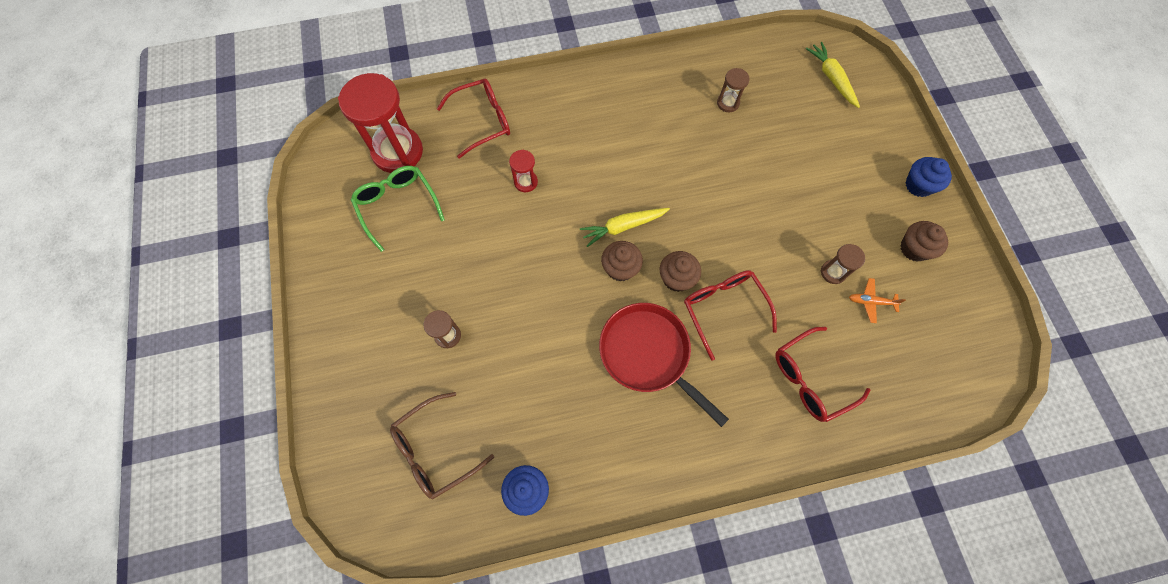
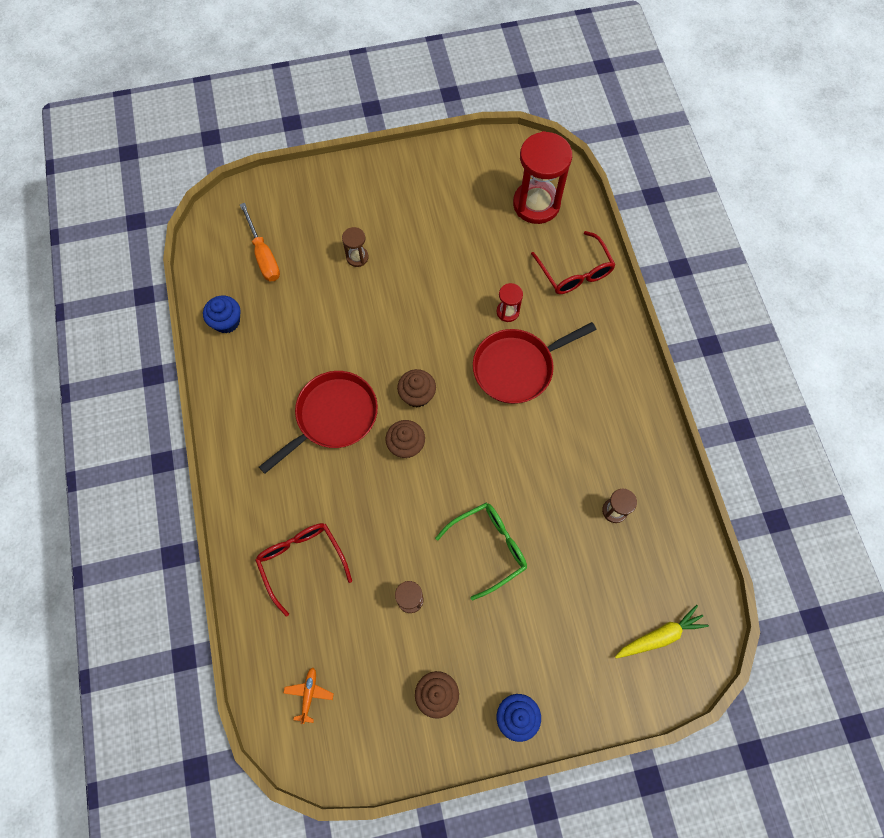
camera: 90 degrees right, 0 degrees up
green glasses [351,166,445,252] -> green glasses moved to [435,503,527,601]
brown glasses [390,392,494,500] -> orange screwdriver [240,203,280,282]
yellow carrot [580,208,670,247] -> none
red glasses [684,270,777,361] -> none
orange plane [849,278,906,323] -> orange plane moved to [284,668,334,724]
none -> red pan [473,322,597,404]

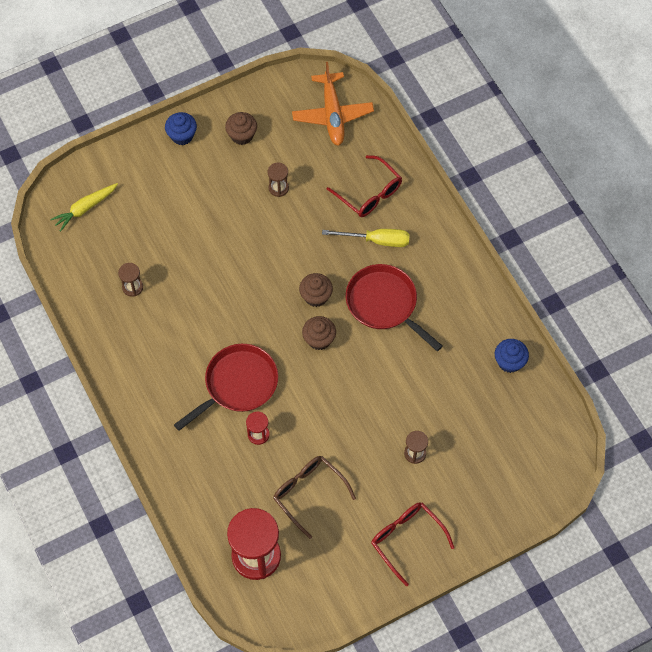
camera: 165 degrees right, 5 degrees down
orange screwdriver [240,203,280,282] -> none
red pan [259,371,378,474] -> red pan turned 105 degrees clockwise [346,264,443,351]
orange plane [284,668,334,724] -> orange plane [292,62,374,146], size x2.24
green glasses [435,503,527,601] -> none
red glasses [531,231,616,294] -> red glasses moved to [371,503,455,586]
none -> brown glasses [273,456,356,539]
none -> yellow screwdriver [322,229,410,247]

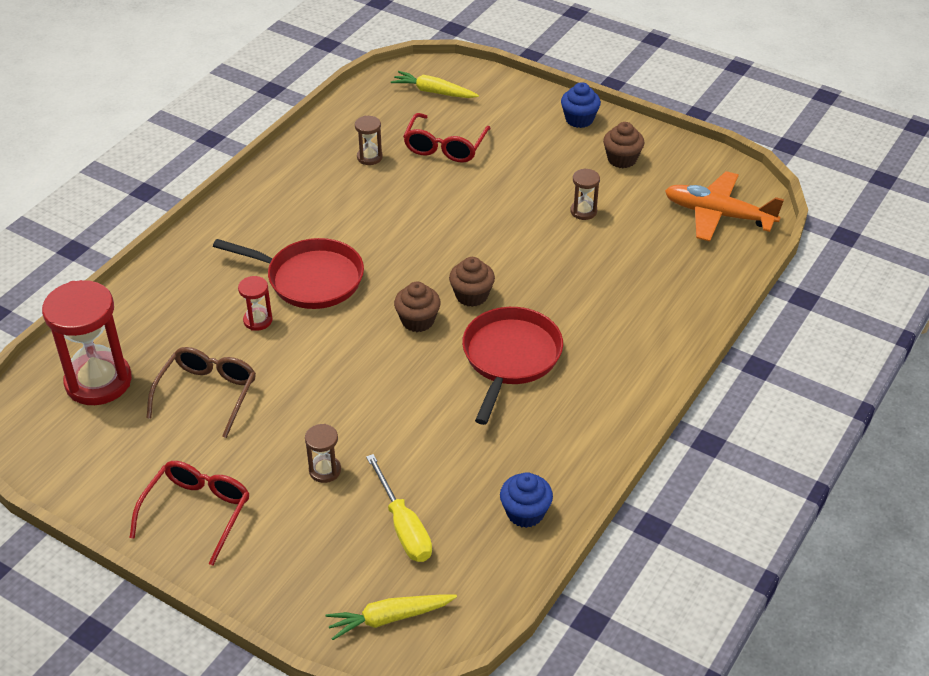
camera: 60 degrees right, 20 degrees down
orange plane [292,62,374,146] -> orange plane turned 60 degrees clockwise [665,171,784,241]
yellow screwdriver [322,229,410,247] -> yellow screwdriver moved to [366,454,432,562]
red glasses [327,155,402,217] -> red glasses moved to [403,113,491,163]
none -> yellow carrot [325,594,457,640]

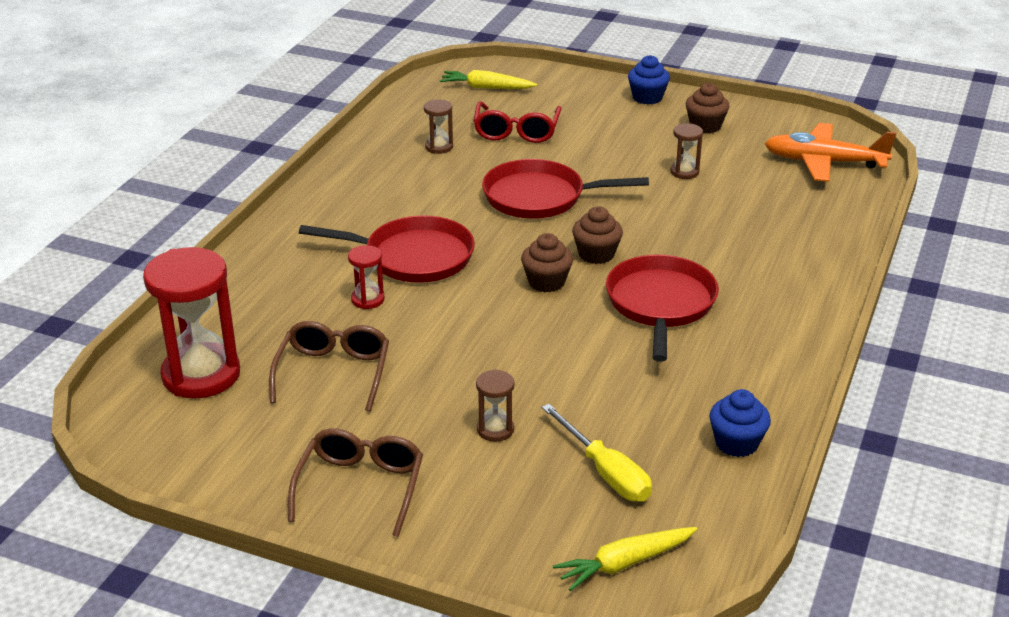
camera: 10 degrees left, 10 degrees down
red glasses [130,461,250,565] -> brown glasses [288,428,423,537]
none -> red pan [482,159,649,219]

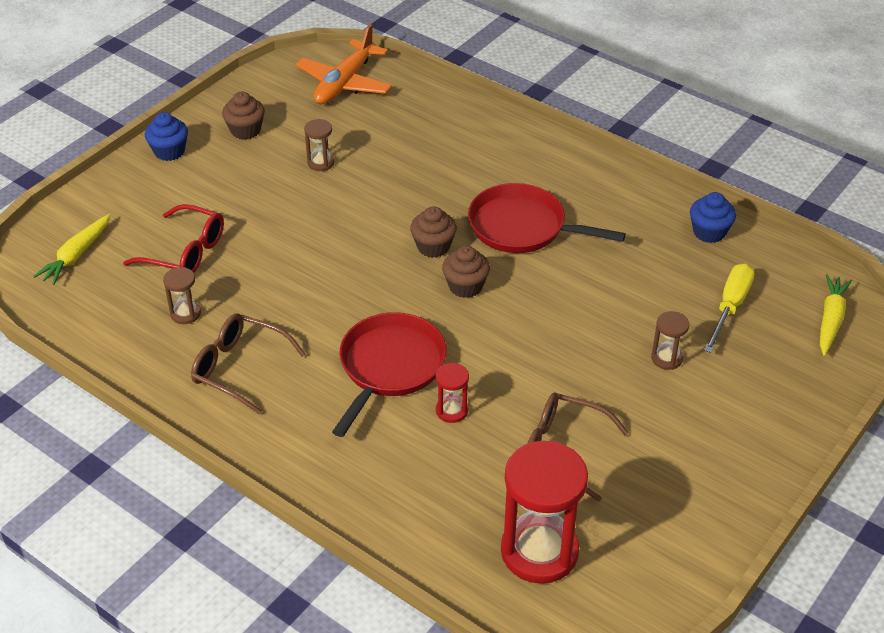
camera: 75 degrees left, 10 degrees up
brown glasses [288,428,423,537] -> brown glasses moved to [191,314,305,414]
red pan [482,159,649,219] -> none
yellow screwdriver [542,404,652,502] -> yellow screwdriver turned 45 degrees counterclockwise [704,263,755,353]
yellow carrot [553,527,697,591] -> yellow carrot turned 150 degrees counterclockwise [820,274,852,356]

